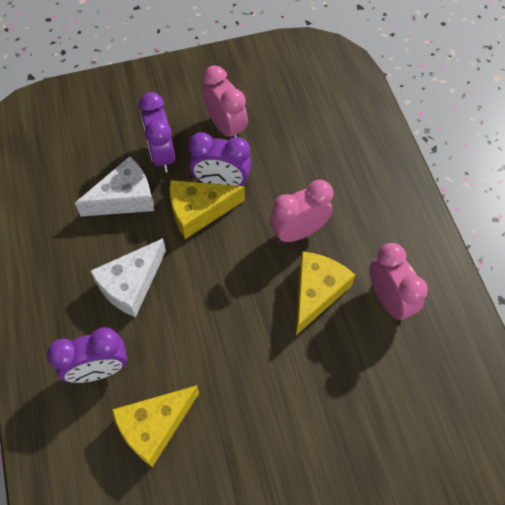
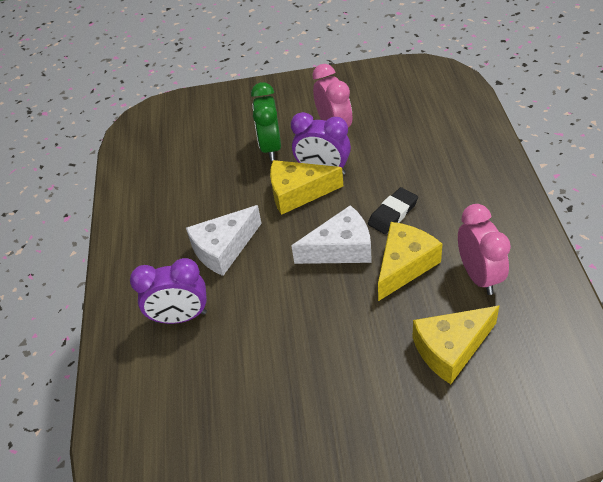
camera: 15 degrees right, 15 degrees down
white cheese [75,156,154,217] -> white cheese moved to [291,205,372,264]
yellow cheese [112,385,199,467] -> yellow cheese moved to [412,306,499,384]
purple clock [139,92,175,173] -> green clock [251,82,281,161]
pink clock [270,180,333,243] -> black eraser [368,187,418,234]

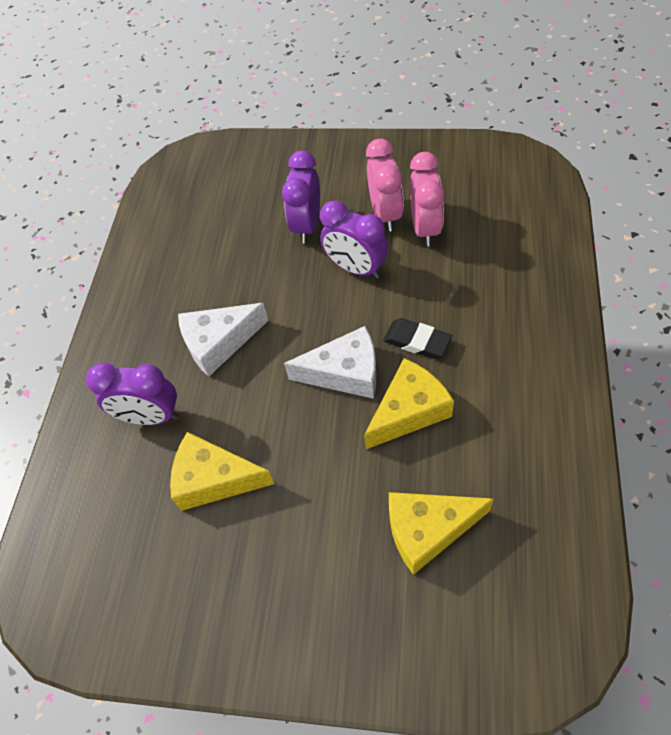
camera: 15 degrees right, 10 degrees up
green clock [251,82,281,161] -> purple clock [282,150,320,243]
yellow cheese [270,160,343,215] -> yellow cheese moved to [170,432,274,511]
black eraser [368,187,418,234] -> black eraser turned 60 degrees clockwise [383,318,452,359]
pink clock [458,204,511,295] -> pink clock moved to [410,152,445,247]

